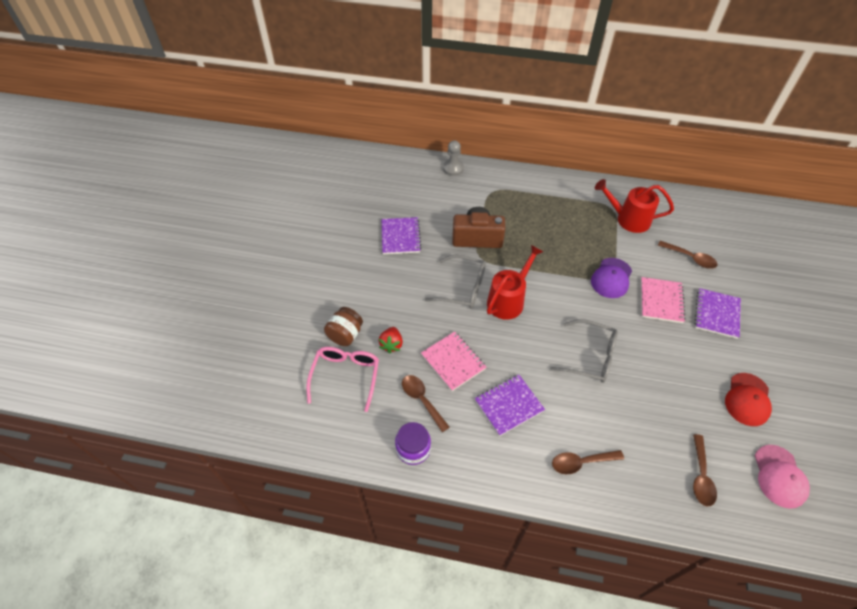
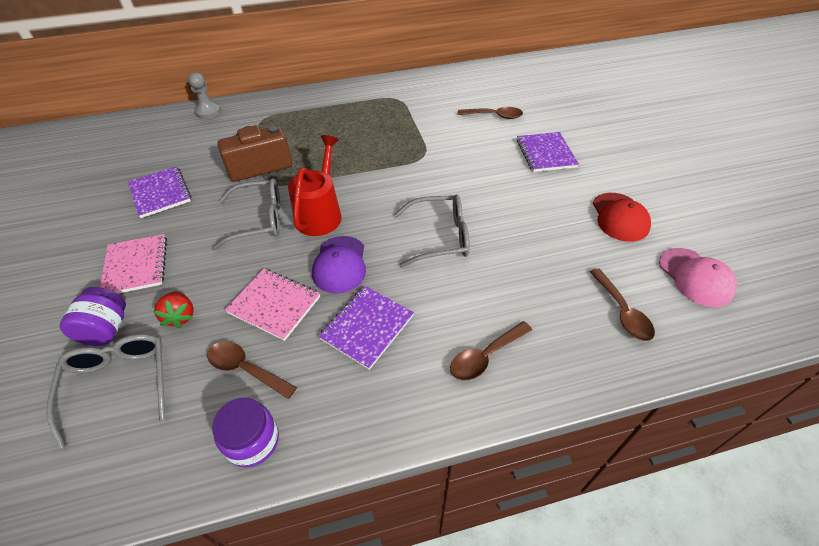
camera: 25 degrees left, 5 degrees down
pink glasses [306,347,379,412] -> grey glasses [46,334,165,449]
brown jar [324,307,363,346] -> purple jar [60,287,126,346]
purple cap [591,258,632,298] -> purple cap moved to [312,236,366,293]
red watering can [595,179,674,233] -> none
pink notebook [641,277,686,323] -> pink notebook moved to [100,234,167,294]

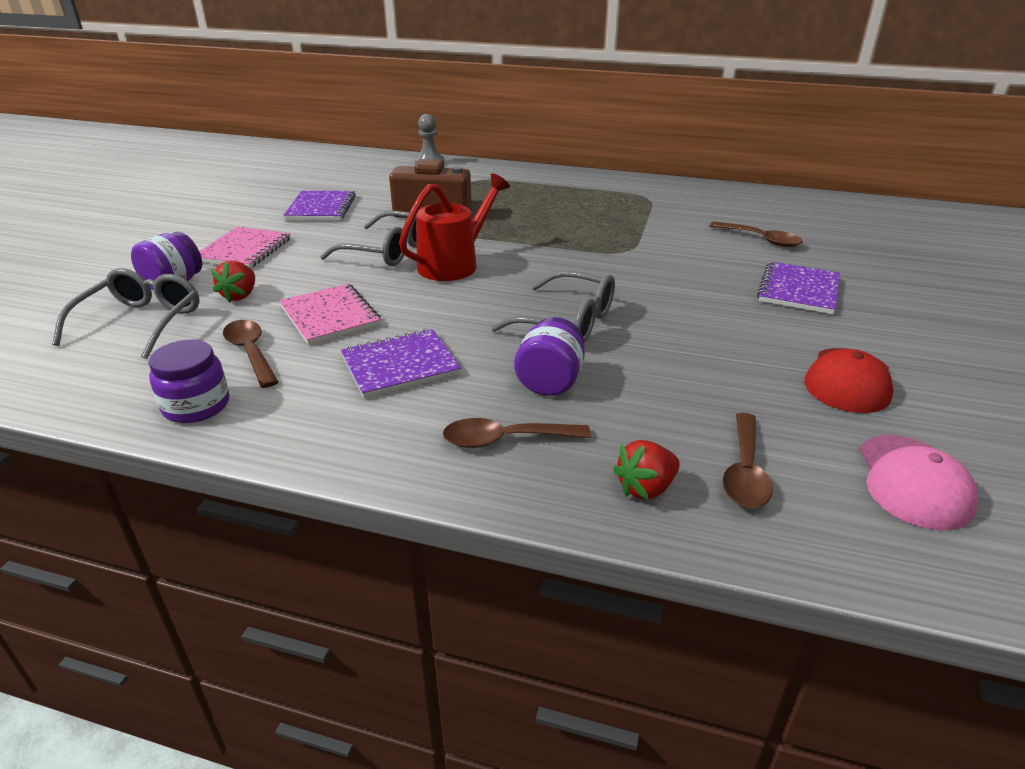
camera: 30 degrees right, 15 degrees down
purple cap [312,236,366,293] -> none
none -> purple jar [514,317,585,396]
none -> red strawberry [613,440,680,500]

